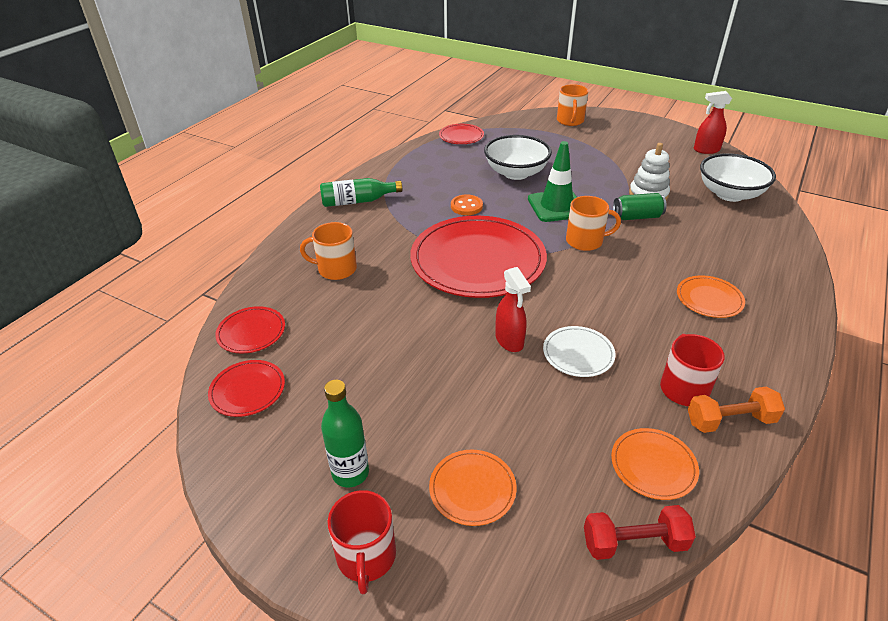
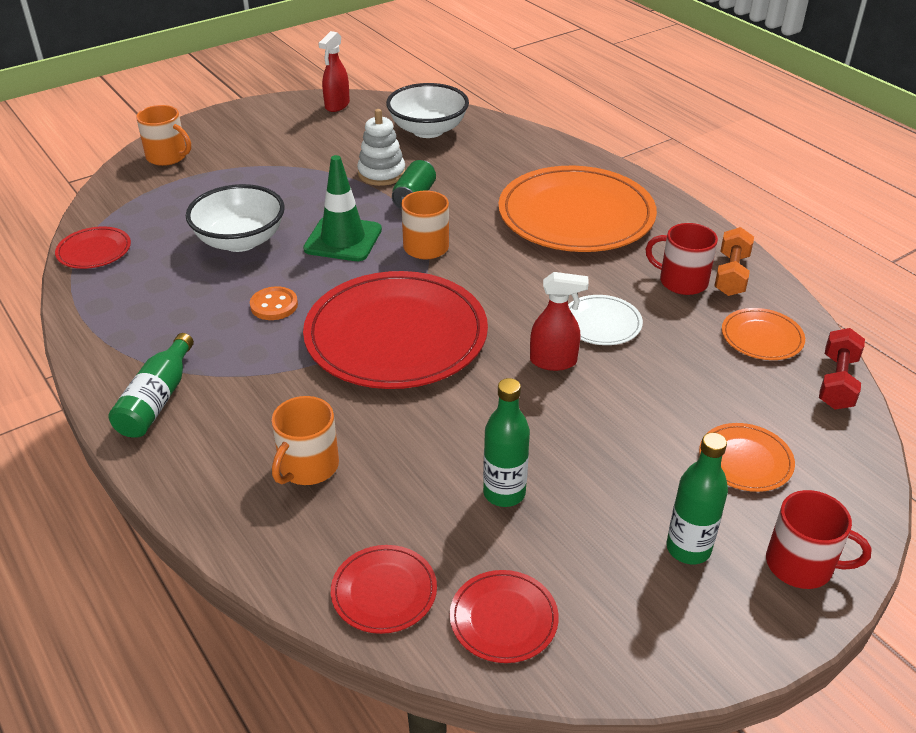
camera: 65 degrees left, 0 degrees up
orange plate [677,275,745,318] -> orange plate [498,166,657,252], size x2.26
none -> green bottle [483,378,530,507]

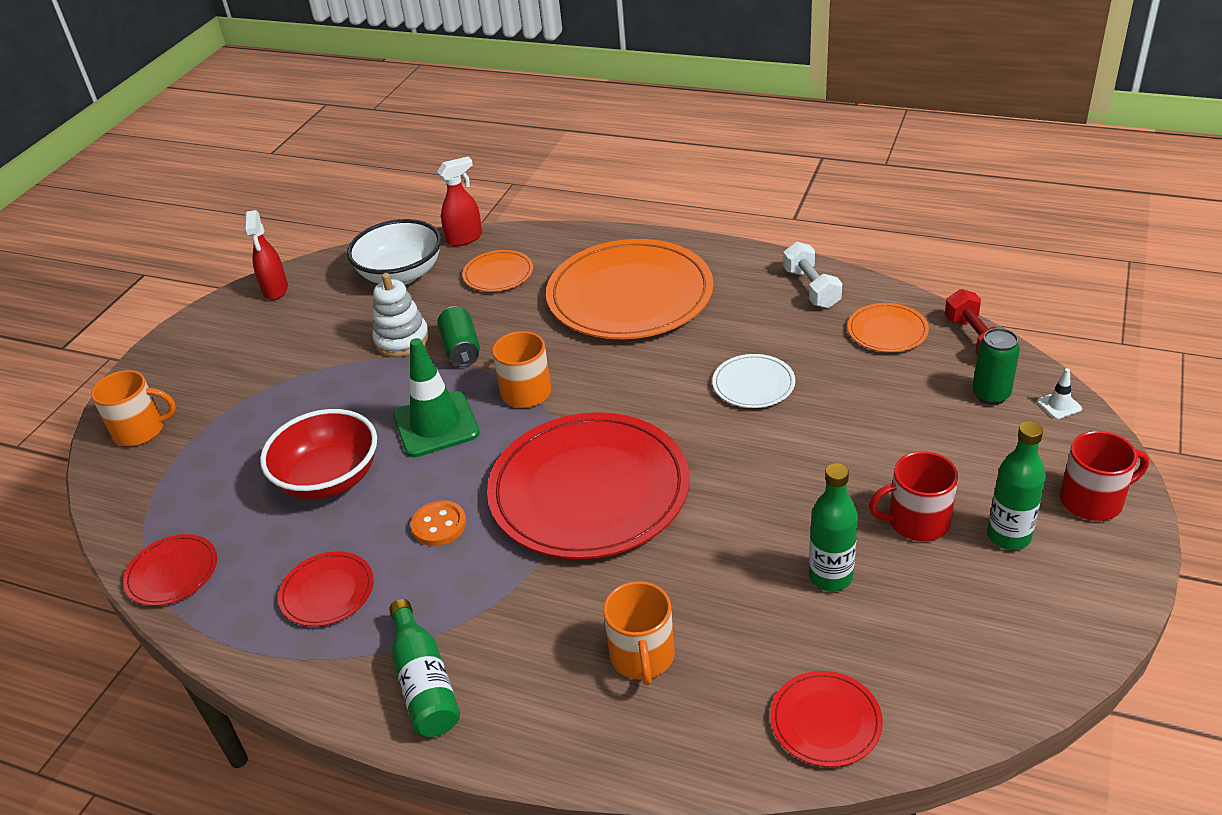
camera: 30 degrees left, 0 degrees up
white bowl [186,184,285,252] -> red bowl [260,409,377,500]
red plate [450,570,559,663] -> red plate moved to [278,551,374,627]
red spray bottle [530,272,589,371] -> red spray bottle moved to [437,157,482,246]
red mug [646,223,718,295] -> red mug moved to [869,451,958,541]
orange plate [699,423,795,492] -> orange plate moved to [462,250,533,292]
orange dumbbell [714,227,754,296] -> white dumbbell [783,242,842,308]
none -> green can [972,328,1020,405]
none -> white traffic cone [1037,368,1082,419]

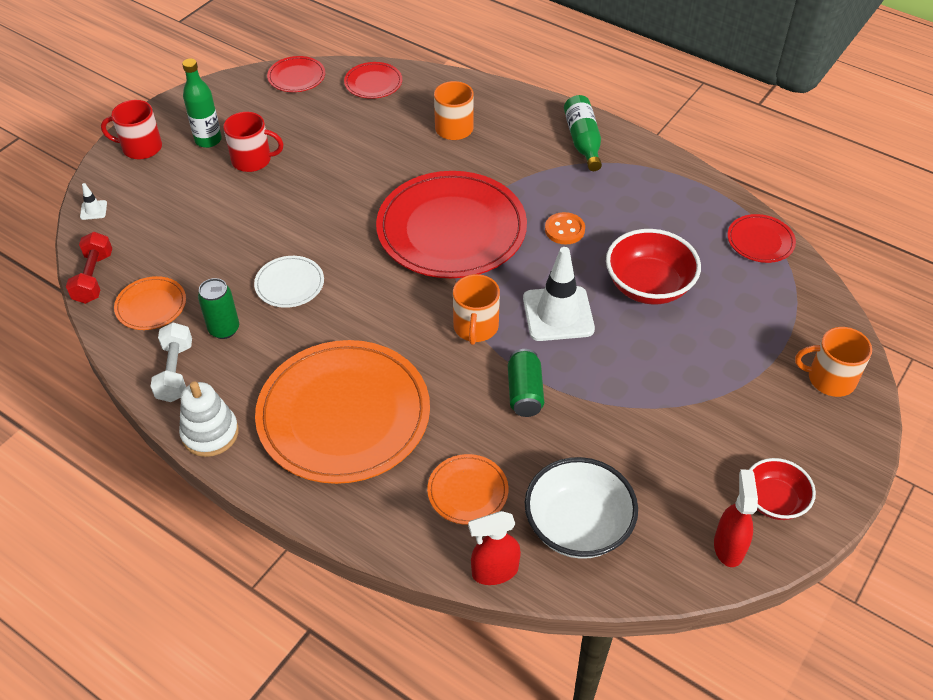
camera: 170 degrees left, 10 degrees up
red plate [278,551,374,627] -> red plate moved to [267,56,325,92]
white stacking toy [372,273,429,357] -> white stacking toy moved to [179,381,239,457]
green traffic cone [393,338,480,457] -> white traffic cone [523,247,595,341]
green bottle [809,463,858,591] -> none
green can [972,328,1020,405] -> green can moved to [198,278,239,339]
none -> red bowl [749,458,816,520]

